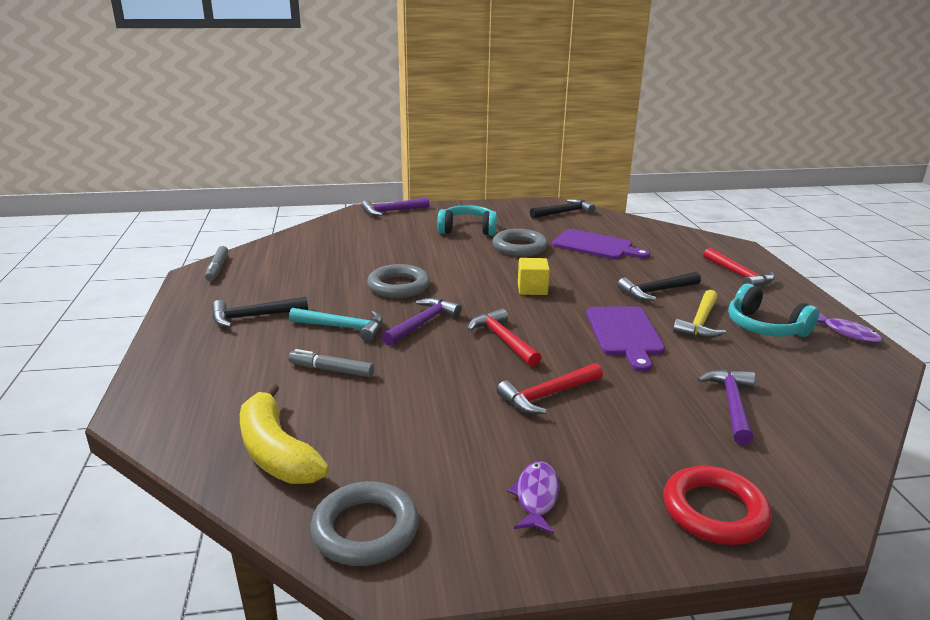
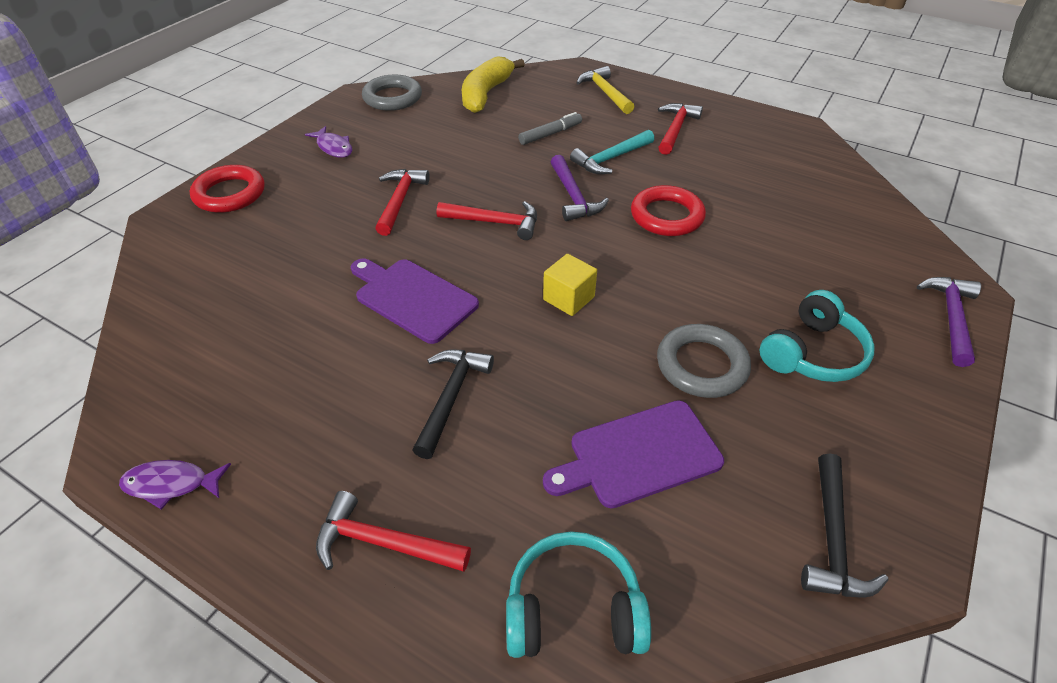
camera: 130 degrees right, 20 degrees up
grey marker [205,246,228,281] -> none
black hammer [212,297,308,327] -> red hammer [658,103,703,155]
yellow banana [240,383,329,484] -> yellow banana turned 75 degrees counterclockwise [462,56,525,113]
grey ring [367,264,430,298] -> red ring [631,185,706,236]
yellow hammer [673,290,726,338] -> yellow hammer moved to [577,66,634,114]
purple hammer [697,369,755,445] -> none
turquoise headphones [728,283,819,337] -> turquoise headphones moved to [506,531,651,658]

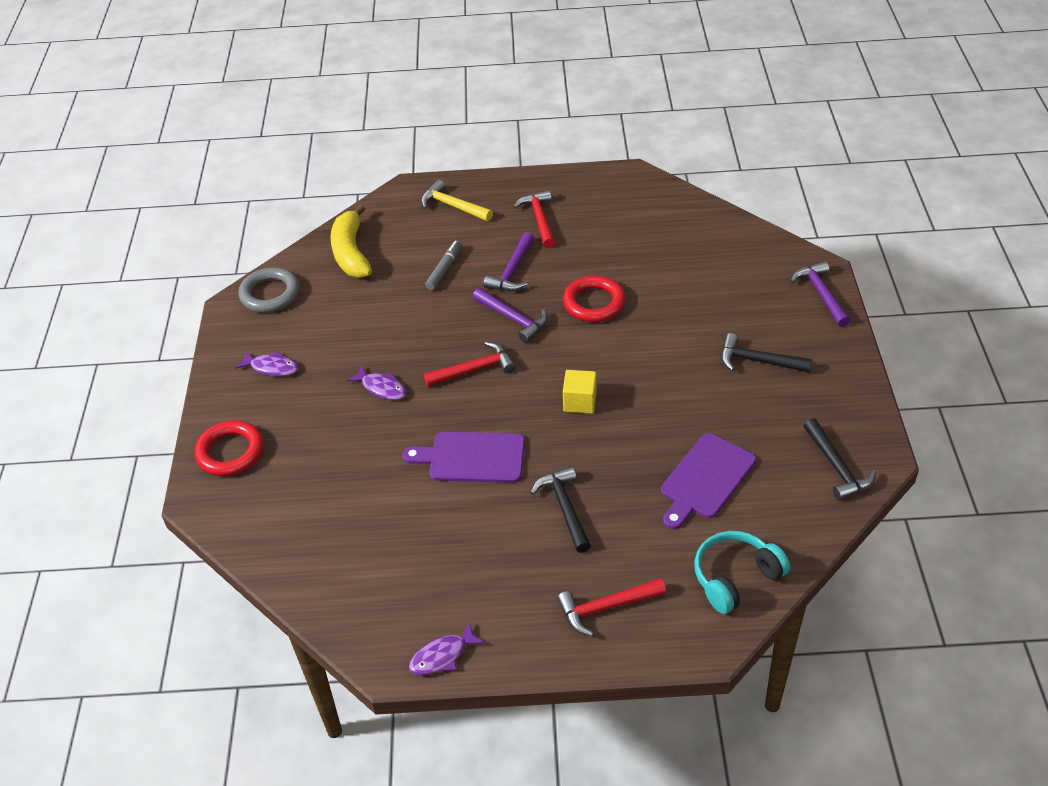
camera: 30 degrees left, 0 degrees up
red hammer [375,169,430,236] -> purple fish [347,365,407,400]
turquoise hammer [570,130,654,174] -> purple hammer [483,232,535,291]
grey ring [657,324,751,398] -> none
turquoise headphones [760,290,875,382] -> black hammer [721,333,812,373]

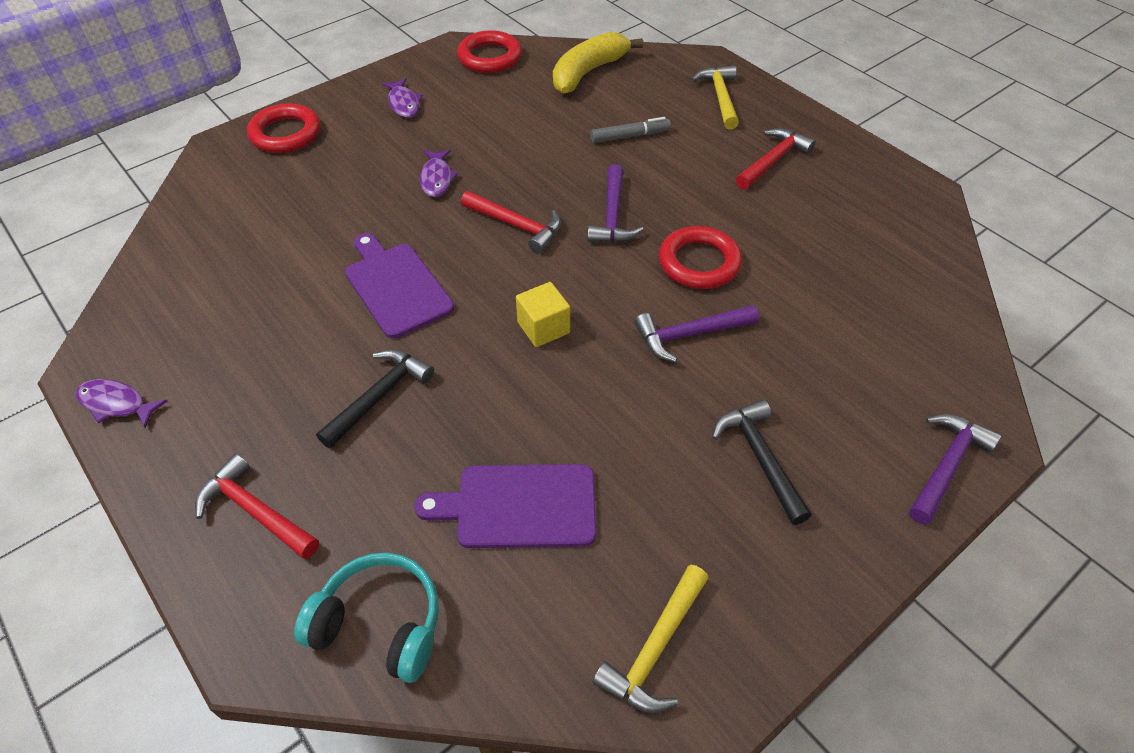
camera: 50 degrees right, 5 degrees up
grey ring [238,267,300,313] -> red ring [457,30,522,73]
purple hammer [483,232,535,291] -> purple hammer moved to [634,305,759,362]
black hammer [804,419,876,501] -> yellow hammer [592,564,708,713]

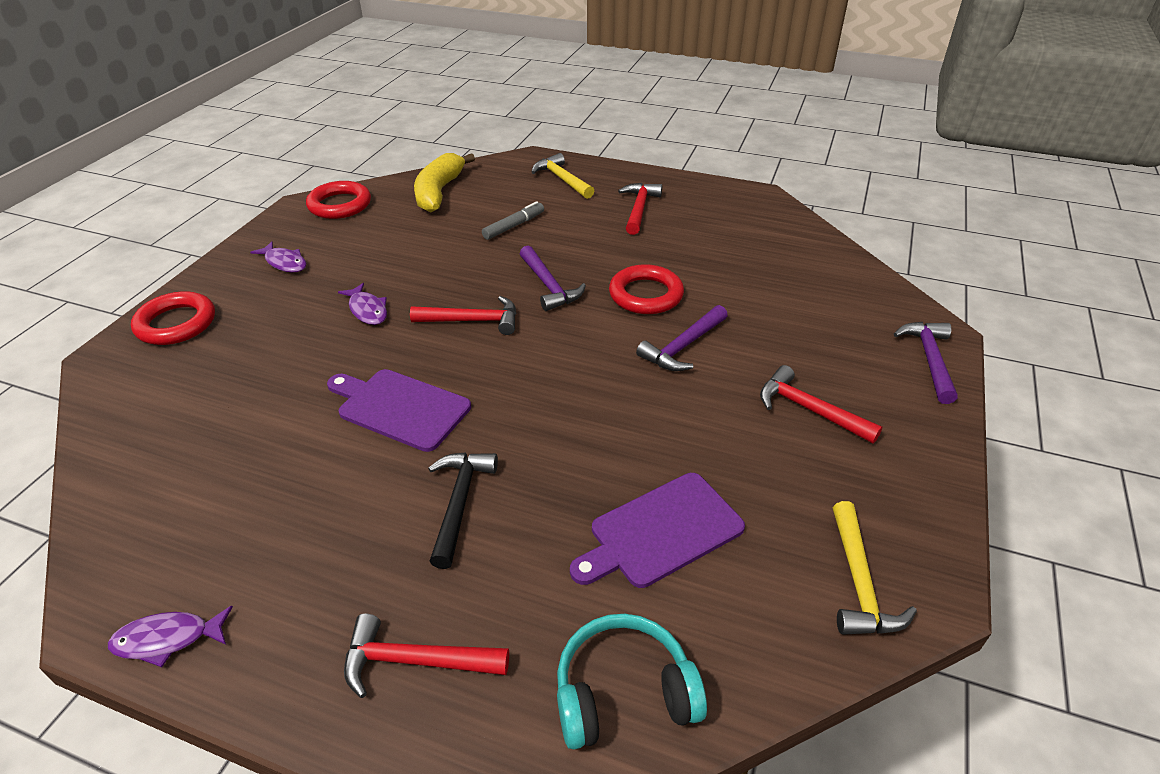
camera: 30 degrees left, 10 degrees down
yellow cube [516,282,570,347] -> none
black hammer [712,400,812,525] -> red hammer [760,365,883,443]

